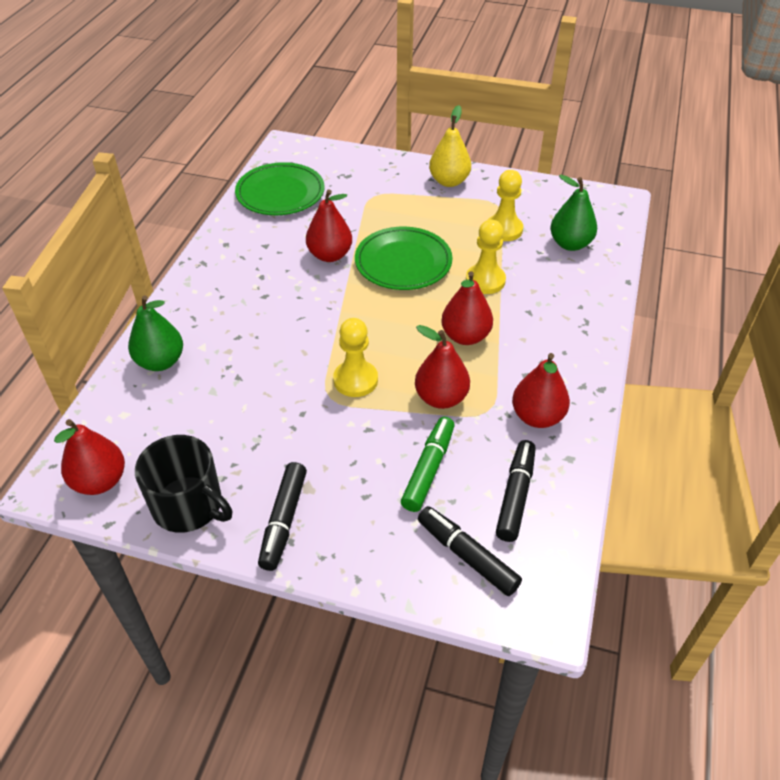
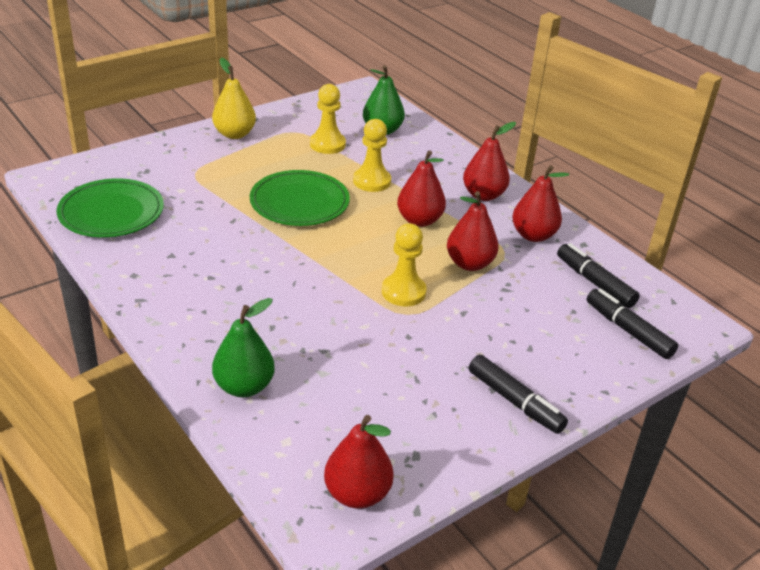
camera: 55 degrees left, 10 degrees down
black mug [135,435,232,533] -> none
red pear [306,189,352,262] -> red pear moved to [463,122,516,201]
green marker [401,417,455,512] -> none
black marker [418,506,522,596] -> black marker turned 60 degrees clockwise [587,289,678,359]

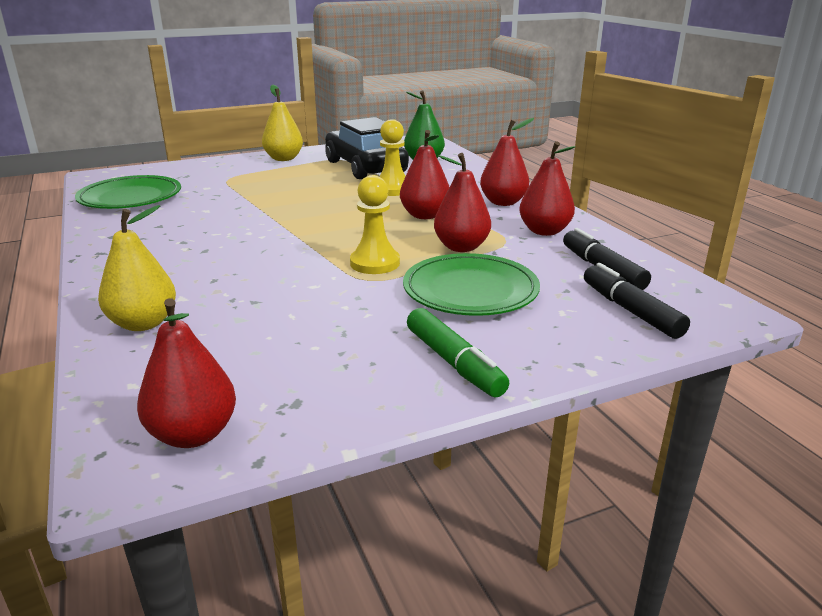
camera: 15 degrees right, 10 degrees down
green pear [212,298,275,397] -> yellow pear [98,205,176,331]
green plate [250,170,350,226] -> green plate moved to [403,253,540,316]
yellow pawn [310,84,346,154] -> black car [325,117,409,179]
black marker [469,355,568,434] -> green marker [407,308,509,397]

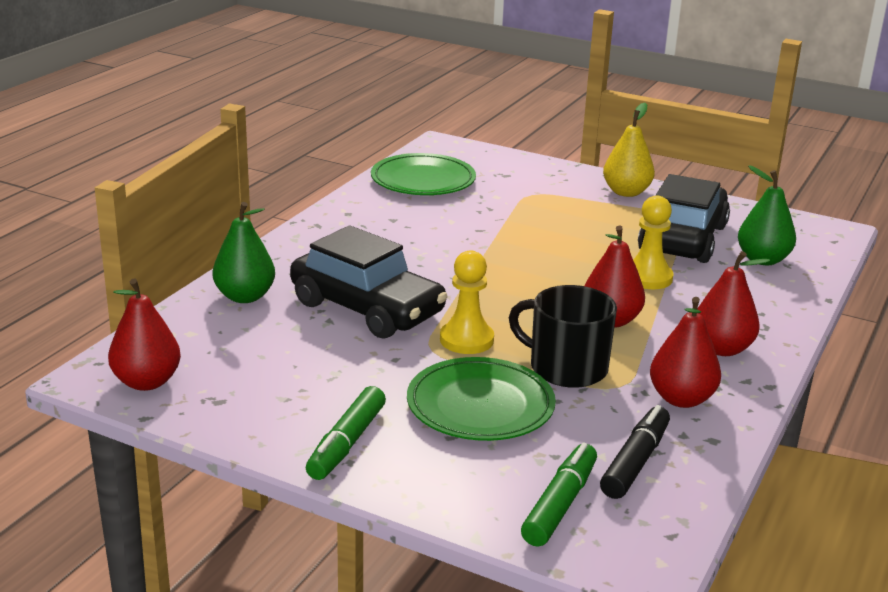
camera: 50 degrees right, 0 degrees up
yellow pear [98,205,176,331] -> green pear [213,202,275,303]
red pear [434,153,491,252] -> black mug [509,285,617,388]
black marker [584,263,690,339] -> green marker [521,443,597,547]
none -> black car [290,225,448,338]

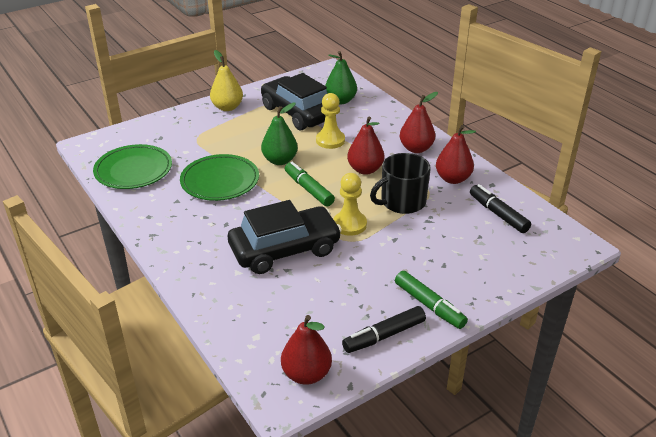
camera: 60 degrees left, 10 degrees up
green pear [213,202,275,303] -> green pear moved to [261,103,298,165]
green plate [407,357,556,441] -> green plate moved to [180,154,259,201]
green marker [521,443,597,547] -> green marker moved to [285,161,335,207]
none -> black marker [342,306,426,353]

